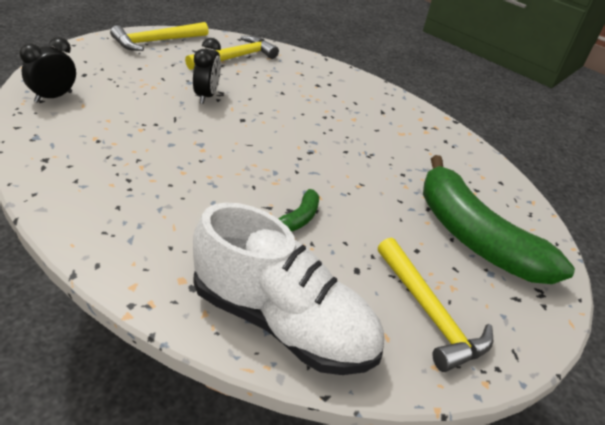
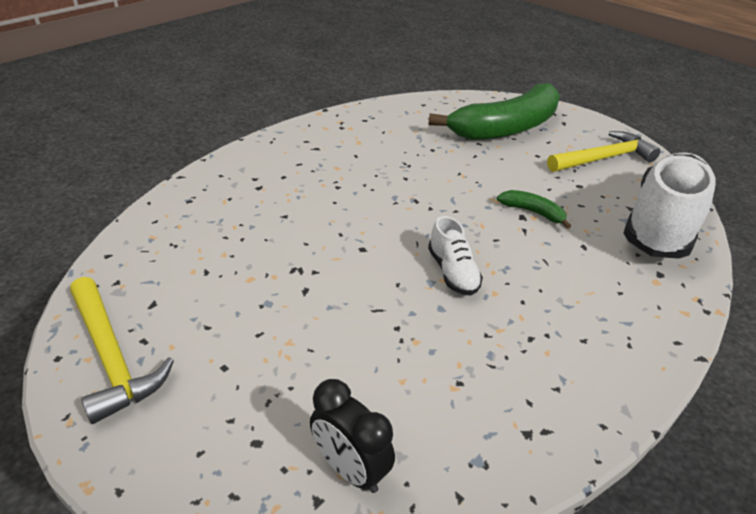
camera: 85 degrees left, 0 degrees up
yellow hammer [185,36,279,70] -> none
black clock [193,38,221,104] -> none
none -> white shoe [428,216,483,296]

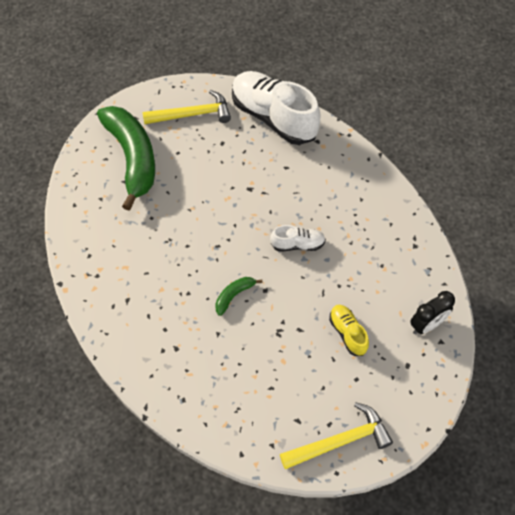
camera: 75 degrees left, 20 degrees up
green banana [497,190,571,229] -> green banana moved to [215,277,262,316]
yellow hammer [547,131,660,172] -> yellow hammer turned 90 degrees clockwise [142,90,231,124]
none -> yellow shoe [329,305,369,356]

